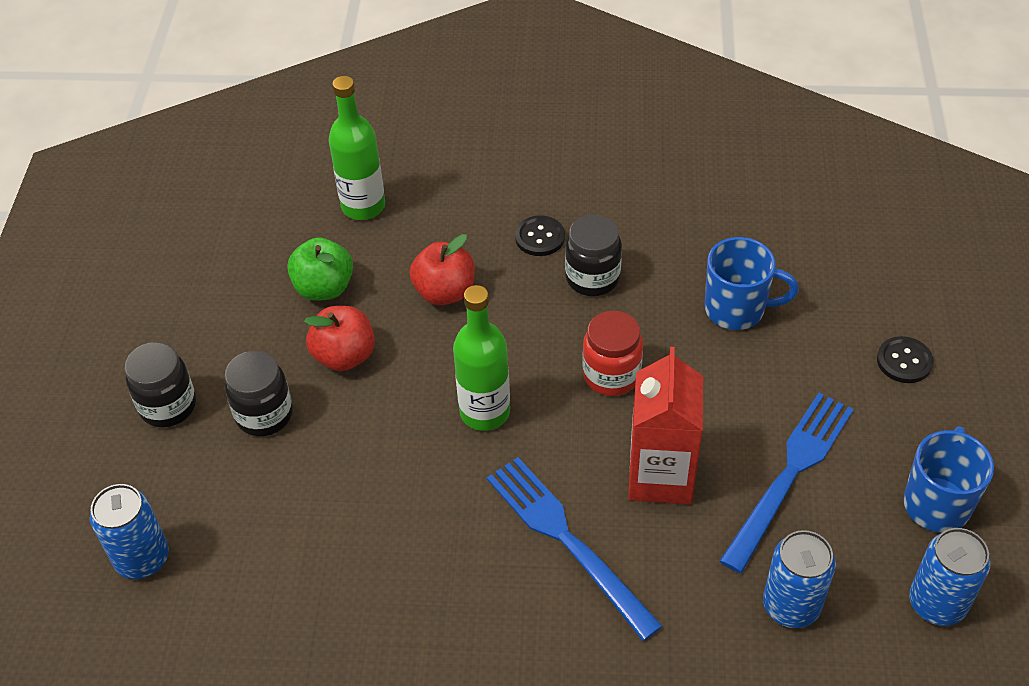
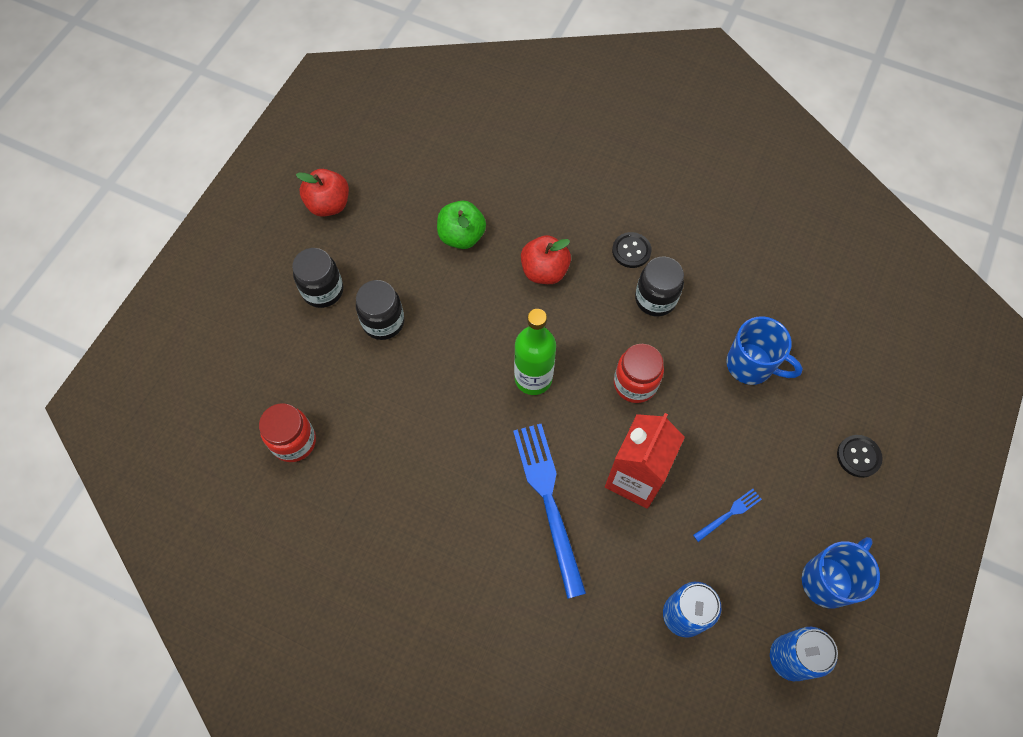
camera: 20 degrees right, 15 degrees up
blue can [90,484,169,579] -> none
red apple [304,306,375,371] -> red apple moved to [296,169,349,217]
green bottle [329,76,385,220] -> none
blue fork [719,393,854,573] -> blue fork [693,489,762,542], size x0.45
none -> red jar [259,403,316,462]

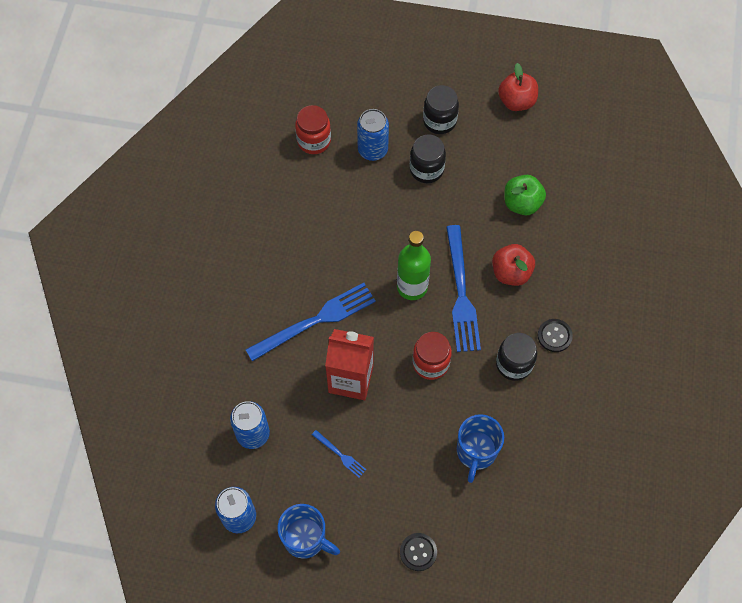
camera: 75 degrees right, 0 degrees up
none -> blue can [357,109,389,161]
none -> blue fork [446,225,481,352]

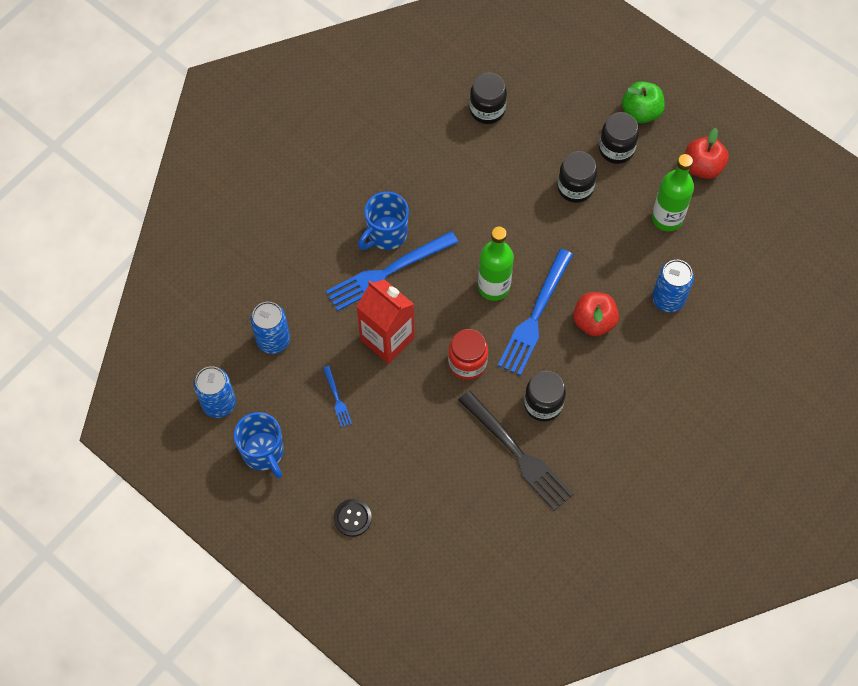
camera: 30 degrees right, 0 degrees up
blue fork [245,283,376,361] -> blue fork turned 150 degrees clockwise [326,231,458,311]
red jar [295,105,331,154] -> black jar [470,73,507,124]
blue can [357,109,389,161] -> blue can moved to [652,260,694,312]
blue mug [457,414,504,483] -> blue mug moved to [358,192,409,250]
green apple [504,175,546,215] -> green apple moved to [622,81,665,123]
black button [538,319,573,352] -> none
none -> black fork [458,390,573,511]
none -> green bottle [652,154,694,231]

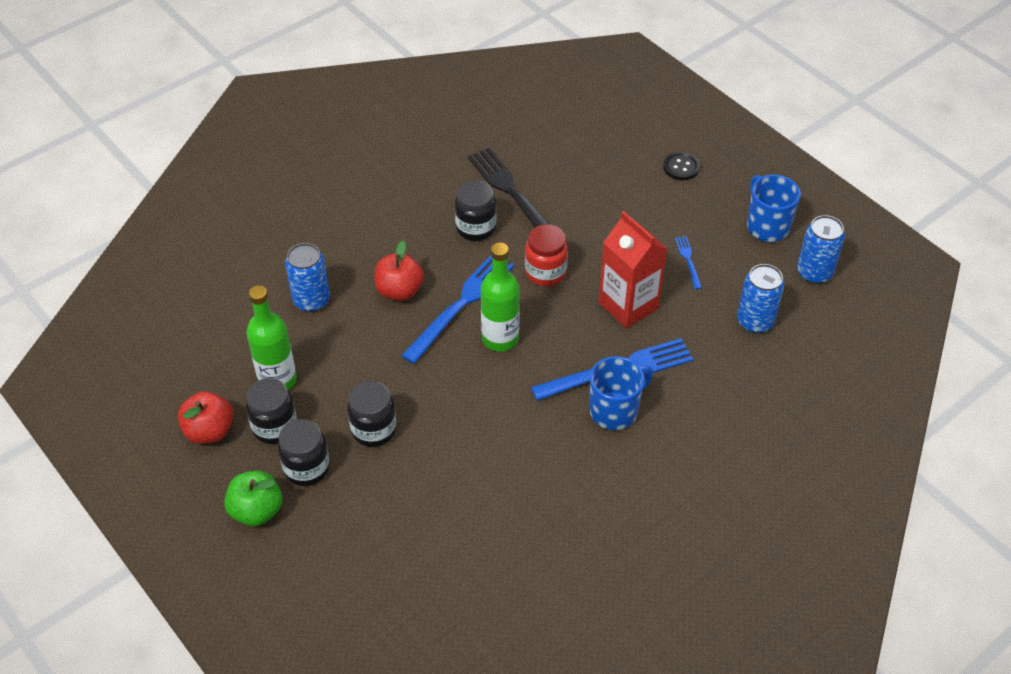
camera: 170 degrees left, 15 degrees down
black jar [470,73,507,124] -> black jar moved to [246,378,297,444]

